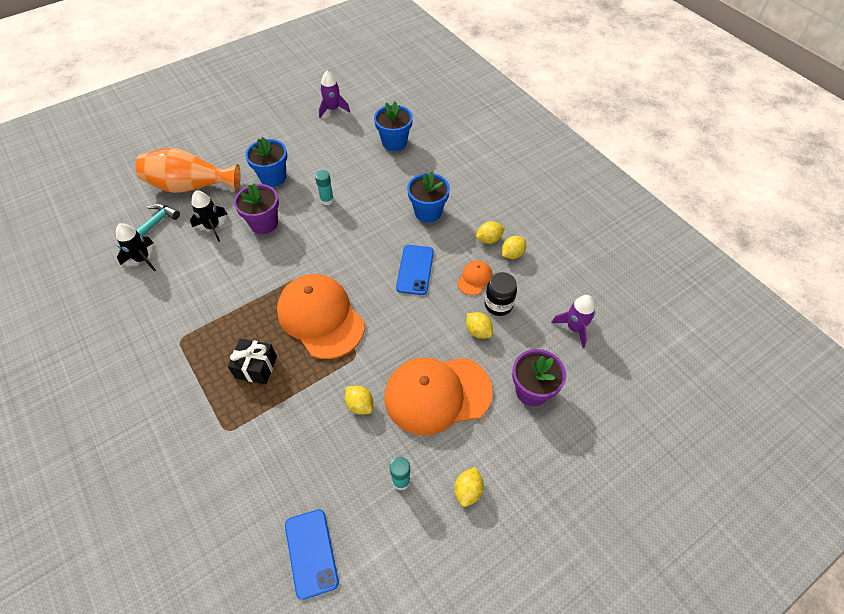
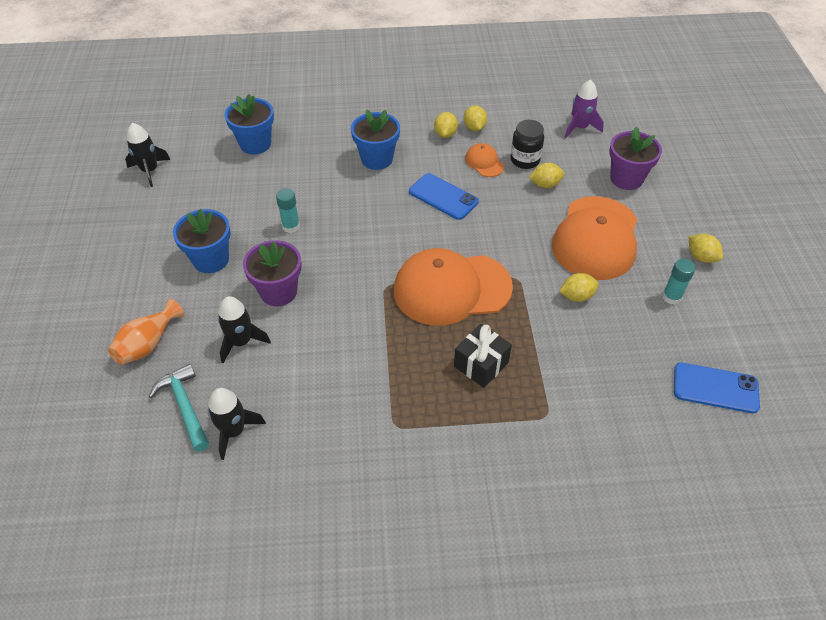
camera: 60 degrees left, 5 degrees down
orange vase [135,148,240,193] -> orange vase [108,299,184,365], size x0.59
purple rocket [319,71,350,118] -> black rocket [125,123,171,187]

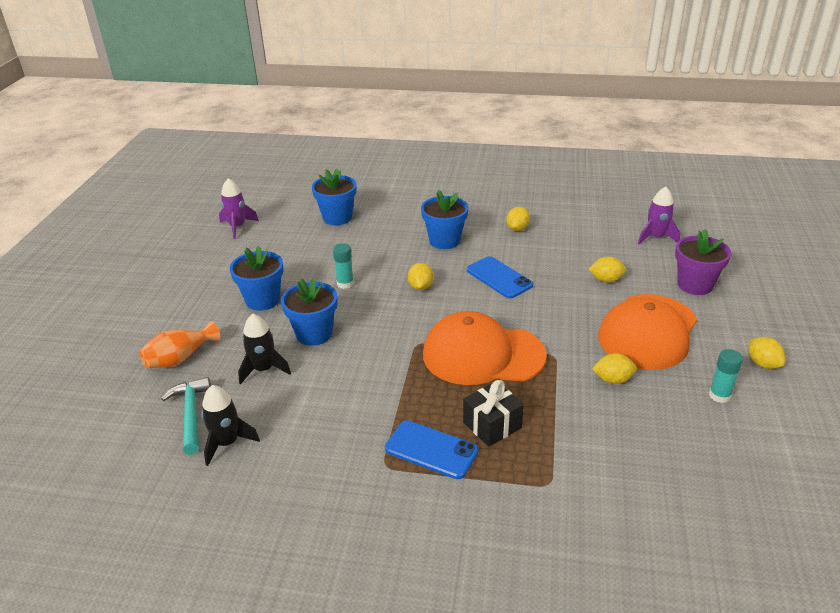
camera: 15 degrees right, 15 degrees down
black rocket [125,123,171,187] -> purple rocket [219,178,259,239]
purple flower pot [243,240,302,306] -> blue flower pot [281,278,338,346]
yellow lemon [463,105,487,131] -> yellow lemon moved to [408,263,434,290]
orange cap [465,143,504,177] -> none
black jar [510,120,544,169] -> none
blue phone [674,362,760,413] -> blue phone moved to [385,420,479,479]

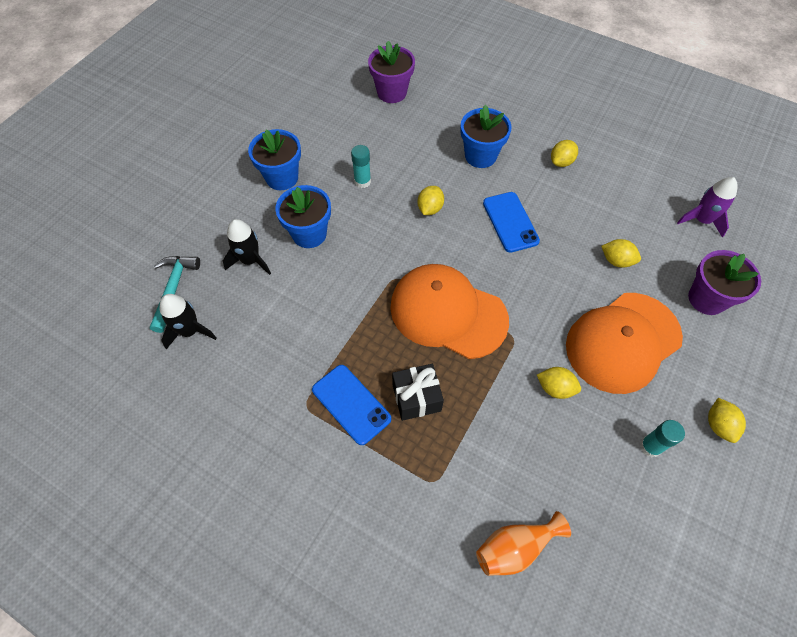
camera: 20 degrees right, 25 degrees up
orange vase [139,321,220,368] -> orange vase moved to [476,511,571,576]
purple rocket [219,178,259,239] -> none
blue flower pot [312,168,357,225] -> purple flower pot [368,41,415,103]

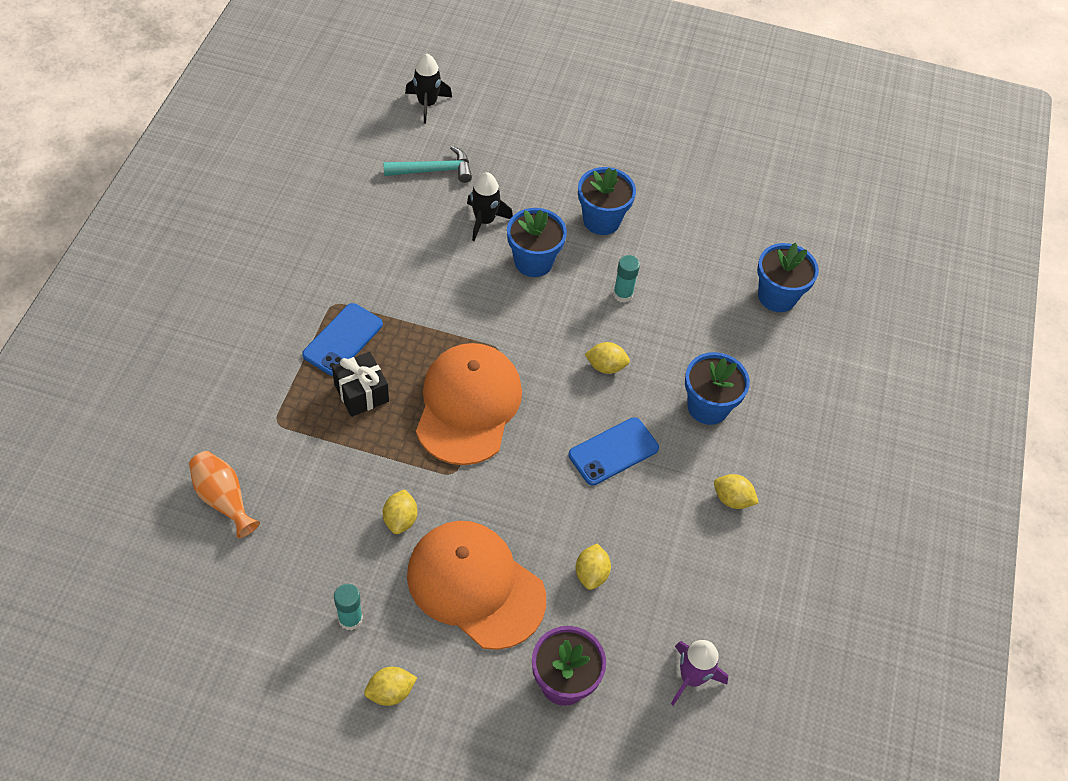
camera: 70 degrees right, 5 degrees down
black rocket [160,294,216,349] -> black rocket moved to [405,54,452,124]
purple flower pot [368,41,415,103] -> blue flower pot [757,242,819,312]

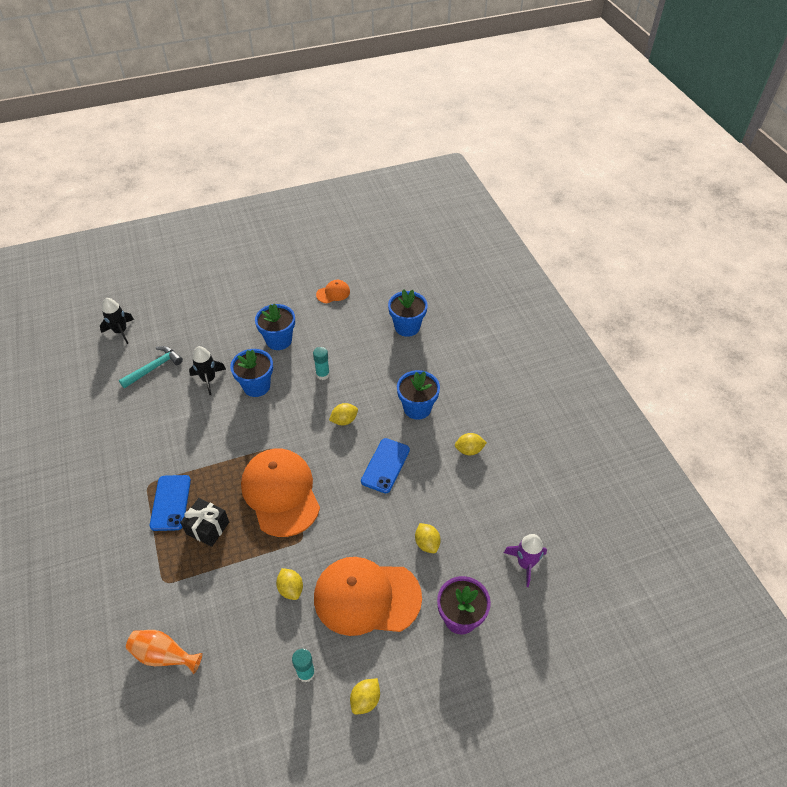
camera: 30 degrees left, 5 degrees down
none -> orange cap [316,280,350,303]

